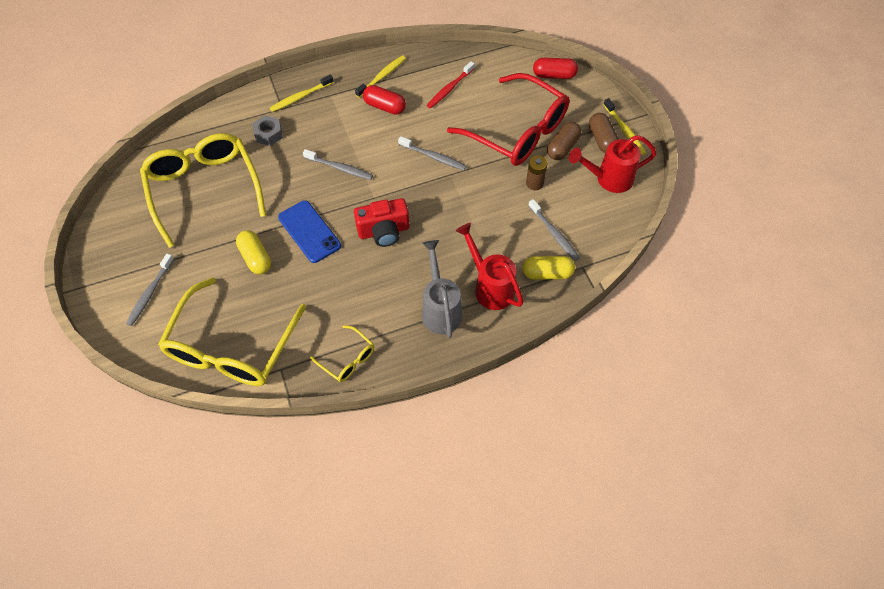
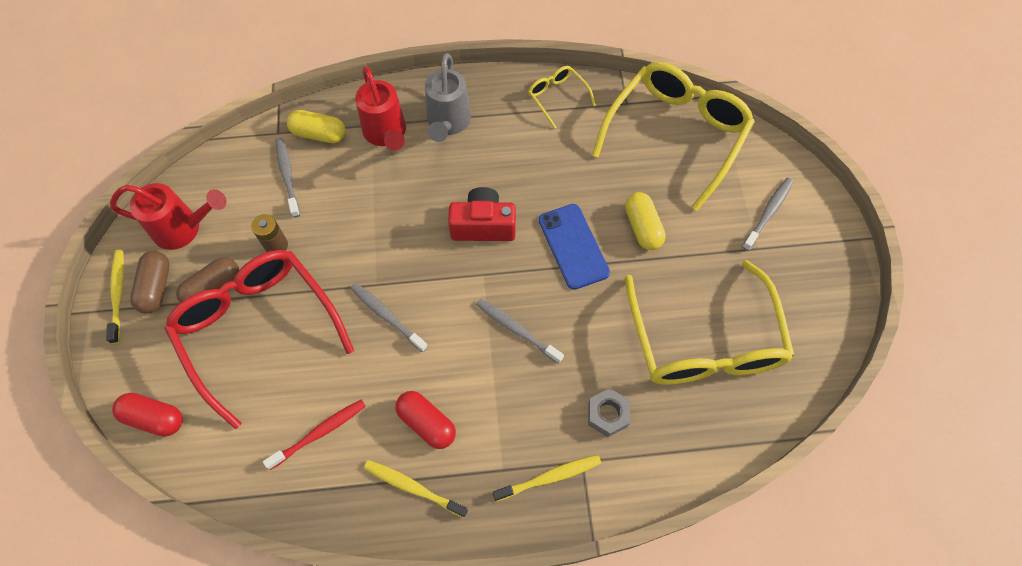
camera: 165 degrees left, 5 degrees up
yellow toothbrush [355,55,406,98] -> yellow toothbrush turned 60 degrees clockwise [364,460,468,518]

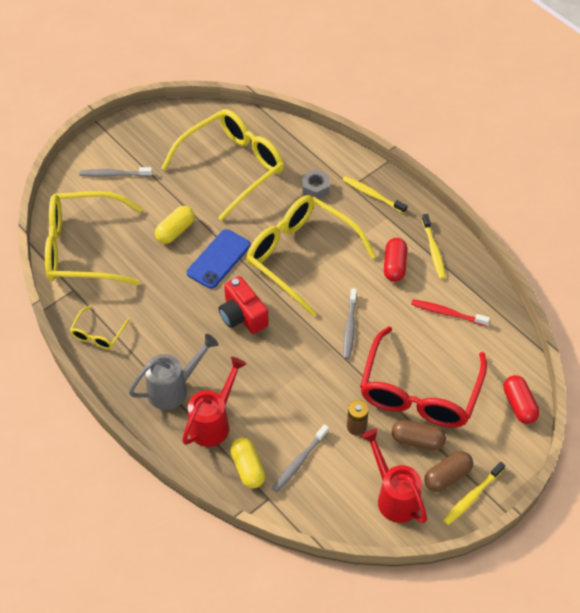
camera: 125 degrees left, 10 degrees down
grey toothbrush [476,299,564,364] -> yellow glasses [246,195,376,317]

